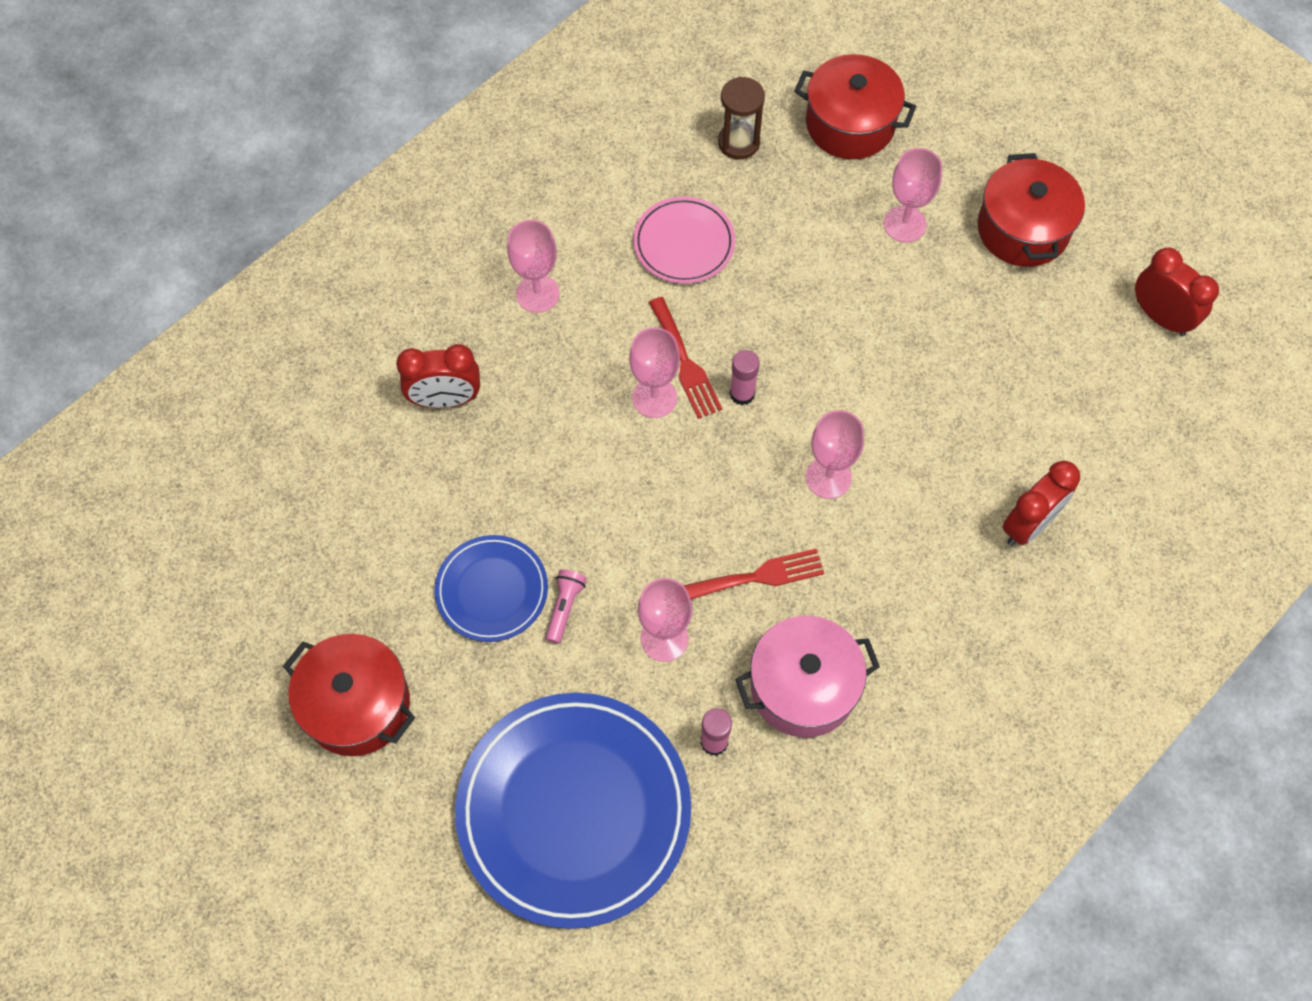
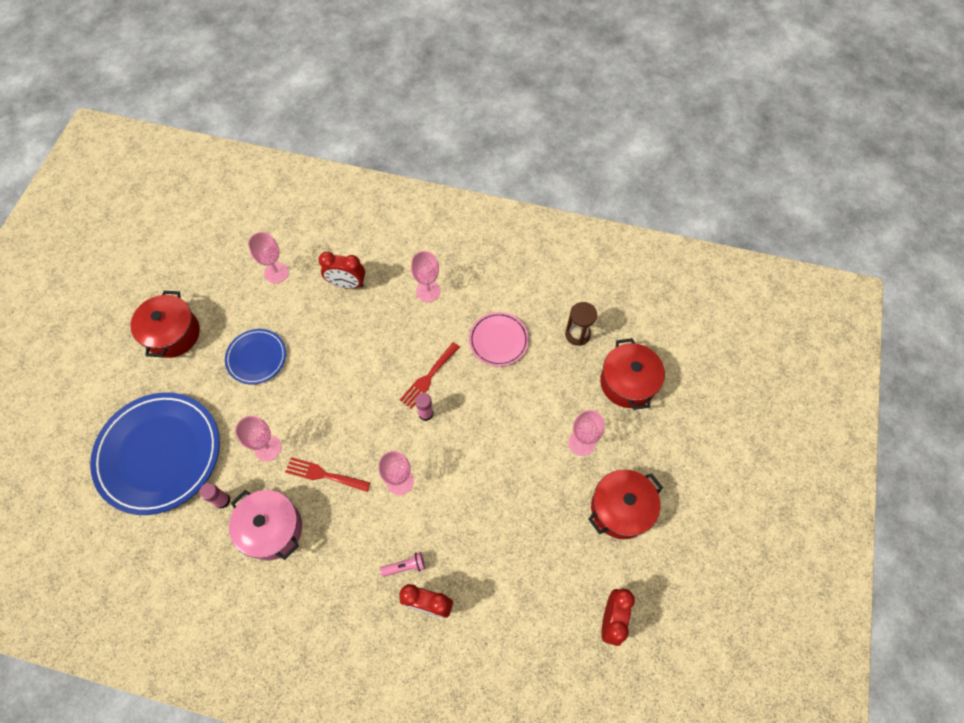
camera: 60 degrees right, 0 degrees up
red clock [396,344,480,408] -> red clock turned 45 degrees counterclockwise [318,252,365,289]
pink flashlight [545,570,587,644] -> pink flashlight moved to [380,552,425,577]
pink goblet [629,327,680,418] -> pink goblet moved to [248,232,289,283]
red fork [683,548,824,599] -> red fork turned 150 degrees clockwise [285,457,370,492]

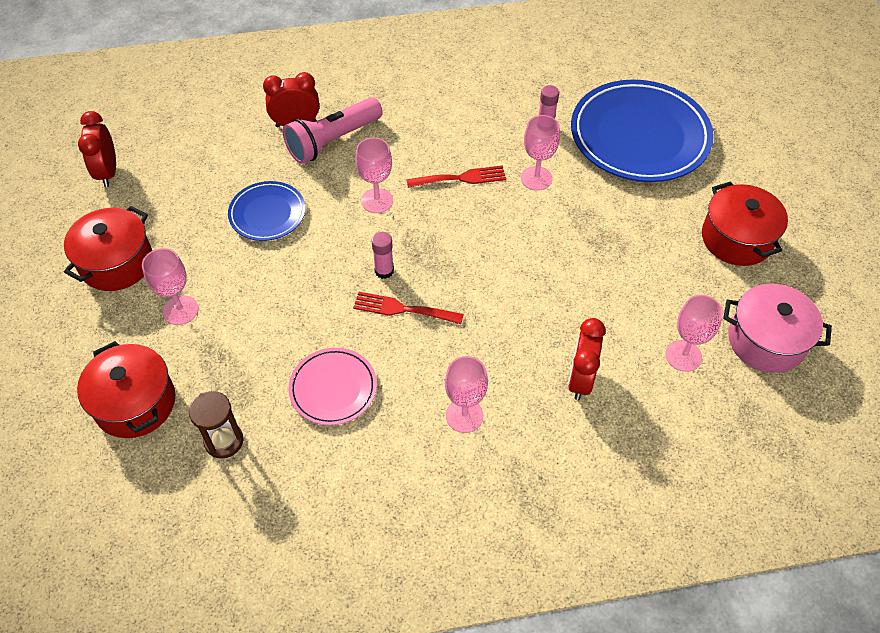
camera: 155 degrees right, 10 degrees down
blue plate [225,329,286,385] -> blue plate moved to [228,181,305,241]
pink pot [229,490,302,560] -> pink pot moved to [723,284,832,373]
red clock [318,252,365,289] -> red clock turned 60 degrees counterclockwise [568,318,606,400]
pink flashlight [380,552,425,577] -> pink flashlight [283,97,383,164], size x2.21
red fork [400,342,460,409] -> red fork turned 90 degrees counterclockwise [353,292,464,324]

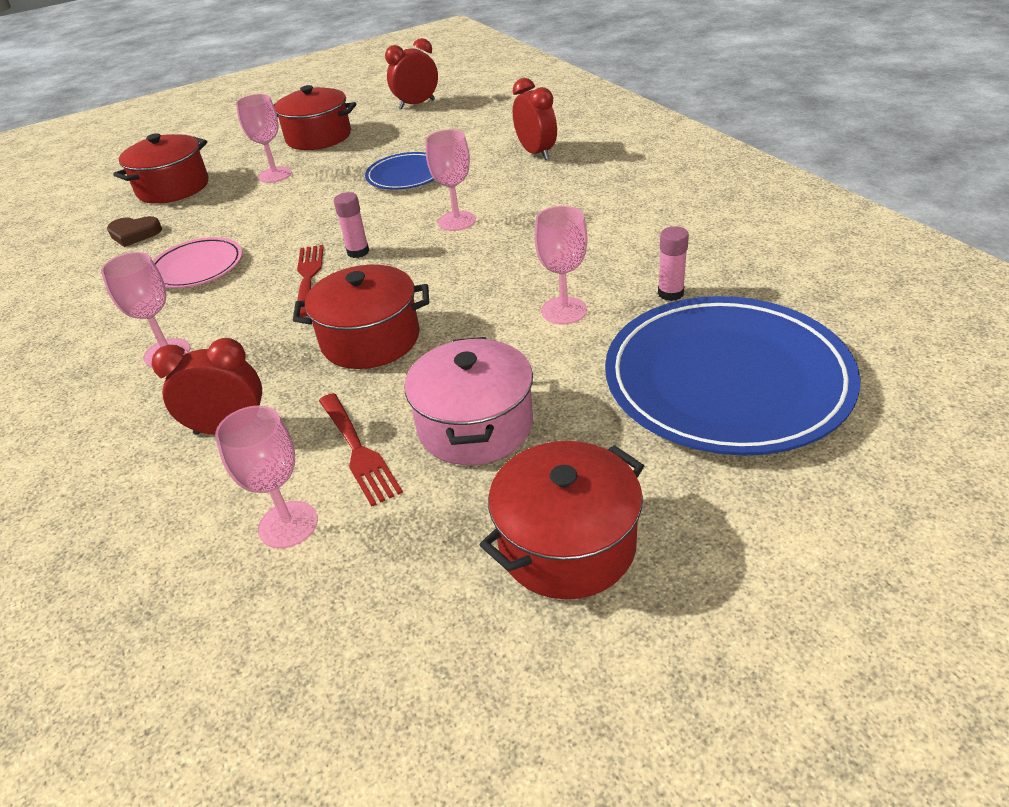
camera: 75 degrees right, 15 degrees down
brown hourglass [189,391,244,459] -> brown heart [107,216,162,247]
pink flashlight [283,97,383,164] -> none
red fork [406,165,506,188] -> red fork moved to [319,393,403,506]
pink pot [723,284,832,373] -> pink pot moved to [404,337,533,465]
none -> red pot [293,265,429,369]

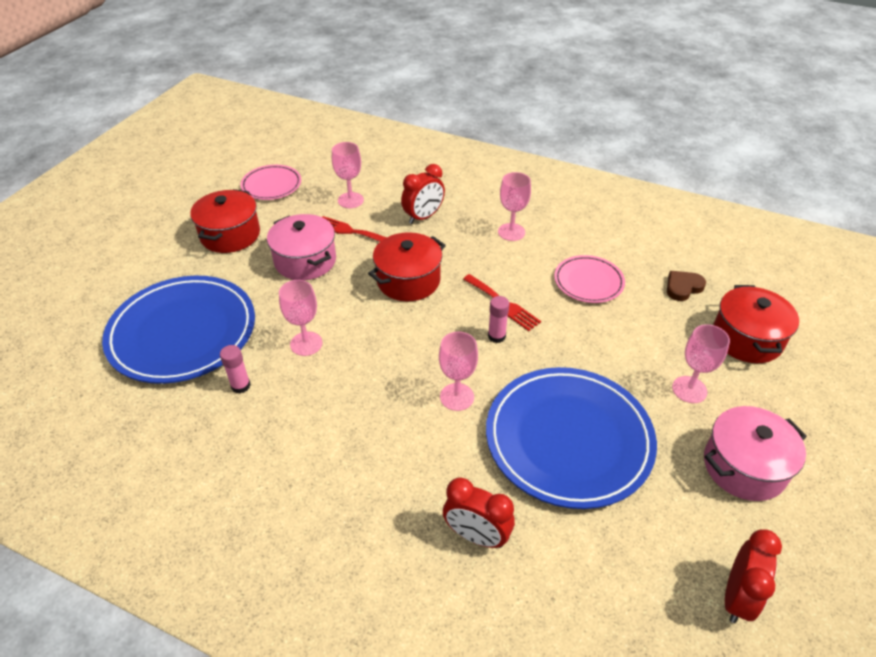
camera: 140 degrees right, 5 degrees up
red pot [274,85,356,150] -> pink pot [704,406,807,501]
blue plate [365,152,434,190] -> blue plate [486,367,657,509], size x1.95
none -> pink plate [240,165,301,200]

